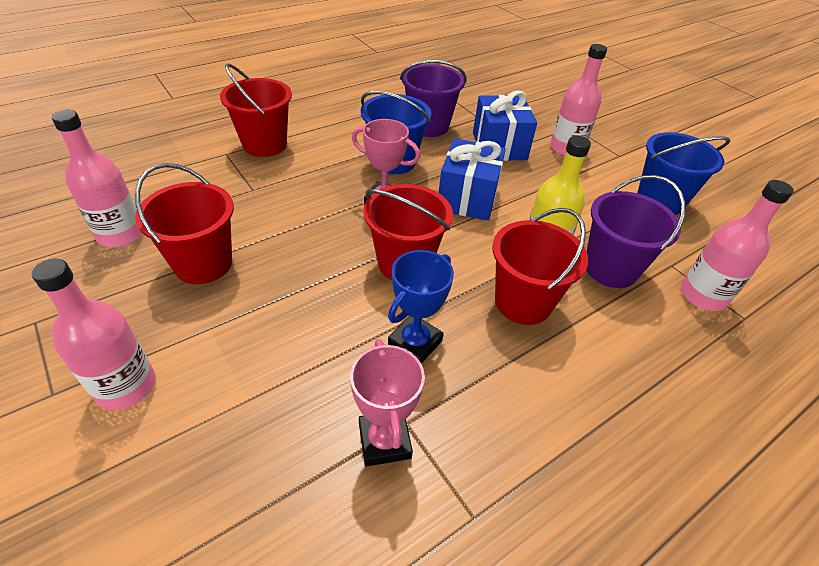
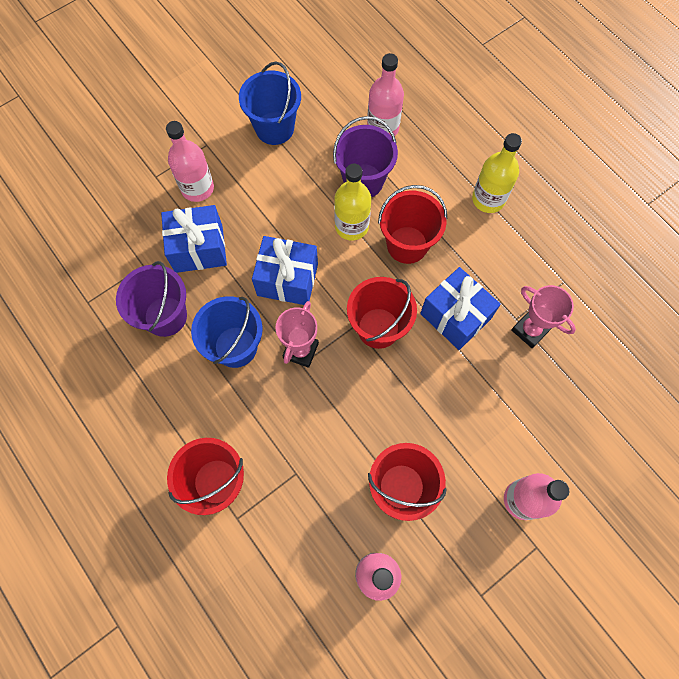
camera: 90 degrees left, 25 degrees up
pink trophy [350,339,425,466] -> pink trophy turned 60 degrees clockwise [511,285,576,348]
blue trophy [388,250,454,364] -> blue gift [420,267,501,350]
none -> yellow bottle [472,133,522,213]

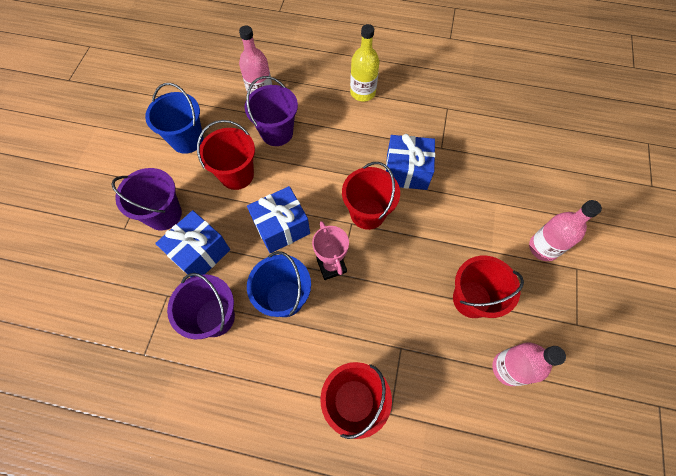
camera: 40 degrees left, 5 degrees down
pink bottle [166,121,214,202] -> purple bucket [111,168,182,231]
yellow bottle [334,164,371,241] -> none
red bucket [378,185,447,264] -> red bucket moved to [197,120,255,190]
pink trophy [511,285,576,348] -> none

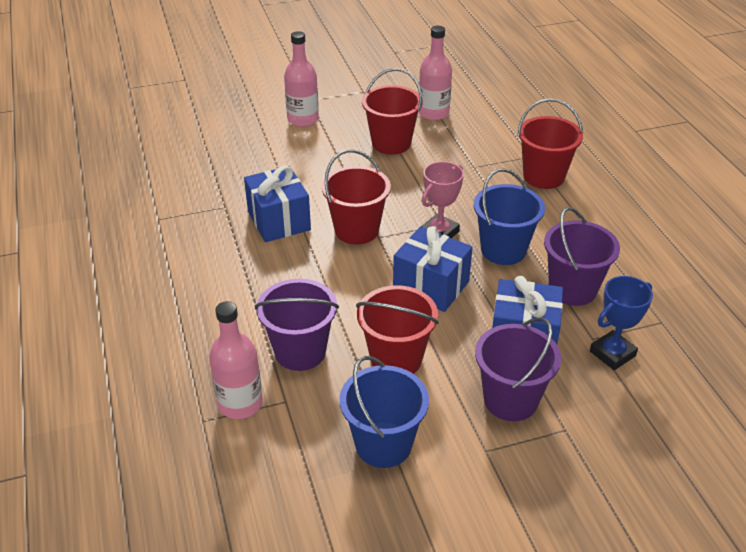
camera: 120 degrees left, 25 degrees down
yellow bottle [350,24,379,101] -> none
none -> blue trophy [590,276,653,370]

